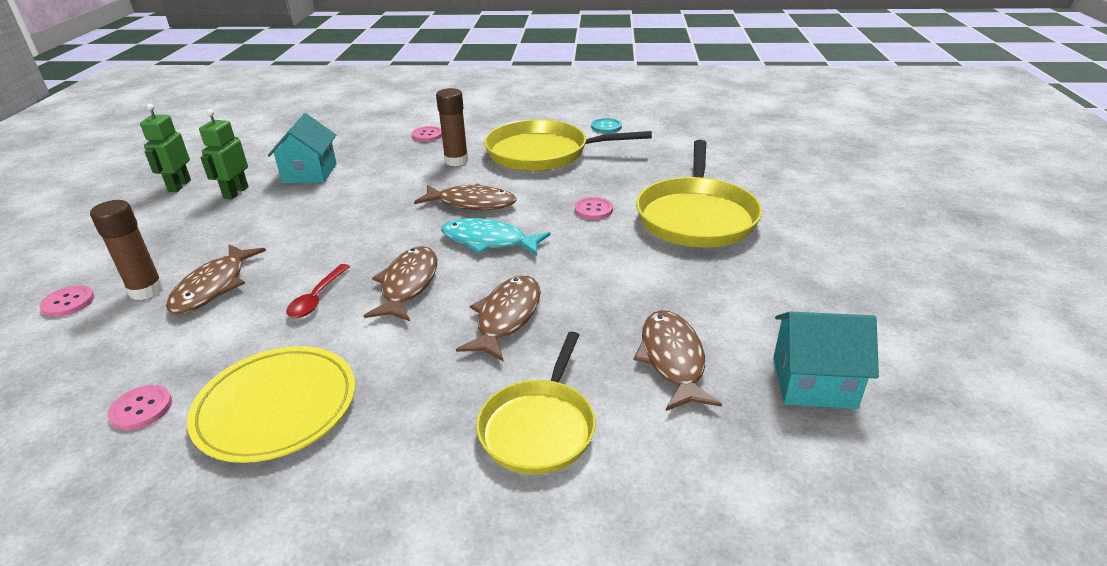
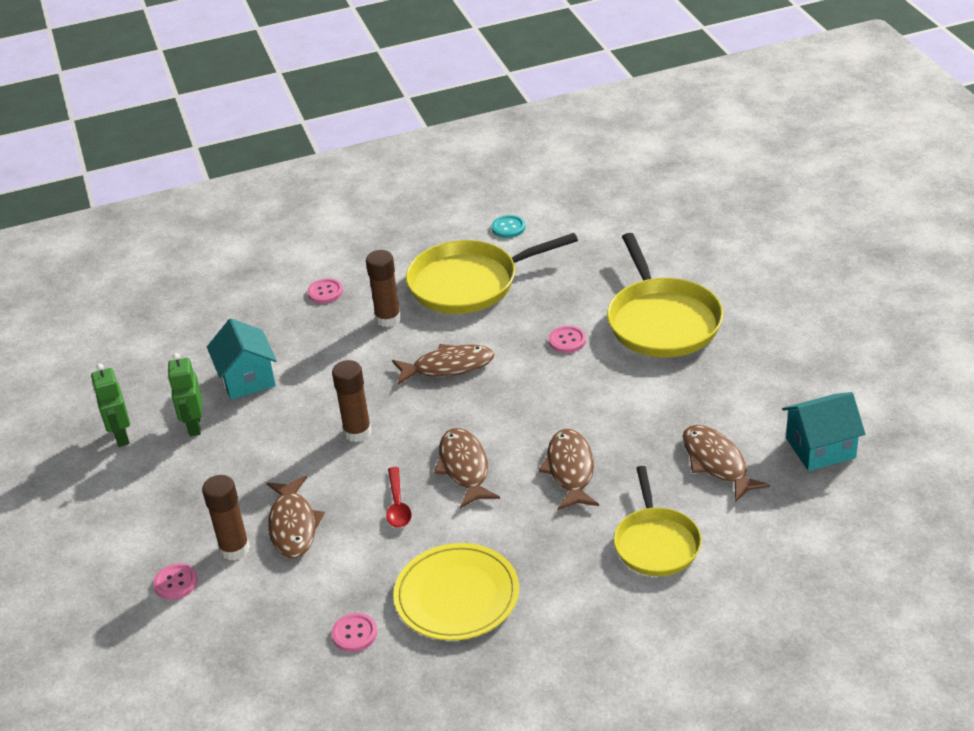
camera: 20 degrees left, 5 degrees up
turquoise fish [441,218,551,256] -> none
none -> brown glue stick [332,360,372,442]

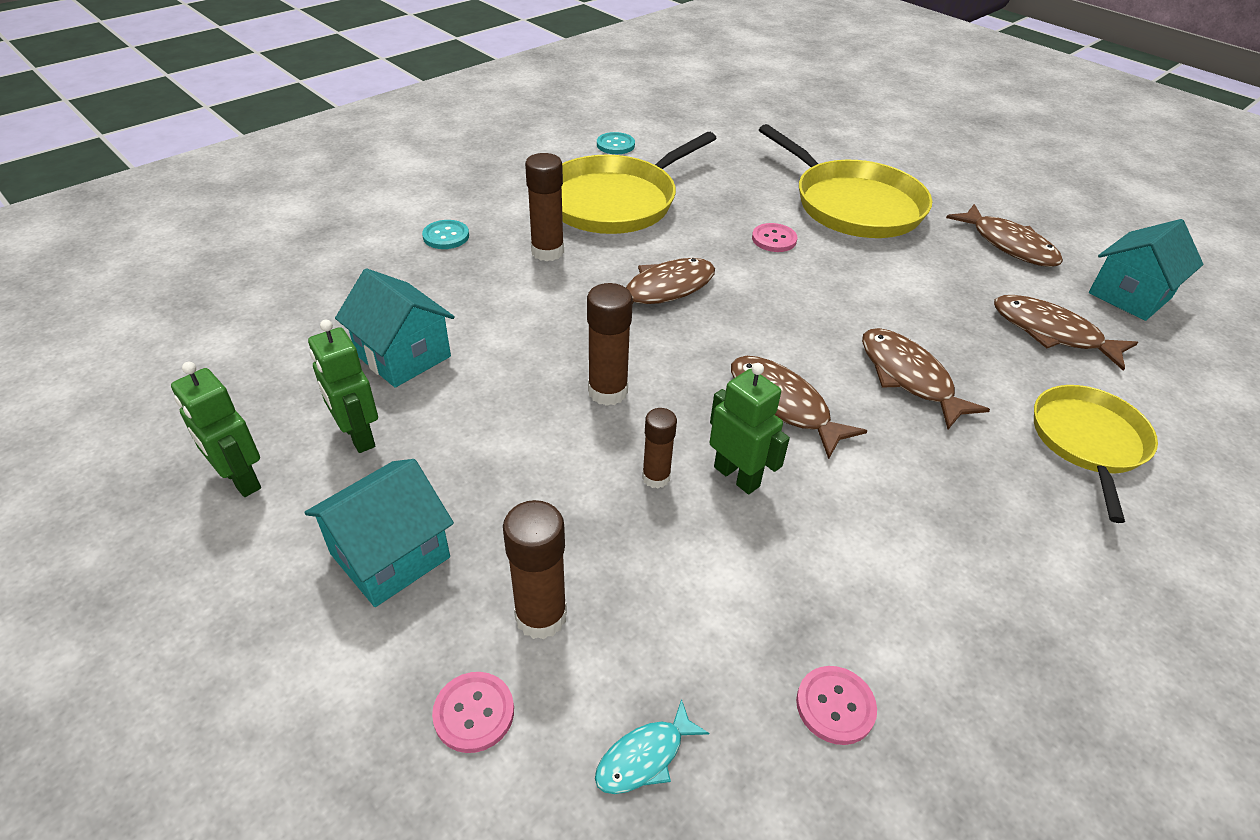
camera: 30 degrees left, 5 degrees up
brown fish [267,476,325,558] -> brown fish moved to [946,204,1063,267]
pink button [307,279,343,303] -> turquoise button [422,220,469,249]
red spoon [386,467,412,528] -> green robot [709,363,790,494]
yellow plate [393,543,519,640] -> none
yellow pan [614,466,702,576] -> yellow pan turned 135 degrees counterclockwise [1034,385,1158,523]
none -> turquoise house [304,459,454,607]
none -> turquoise fish [595,699,709,794]
none -> brown glue stick [642,408,677,489]

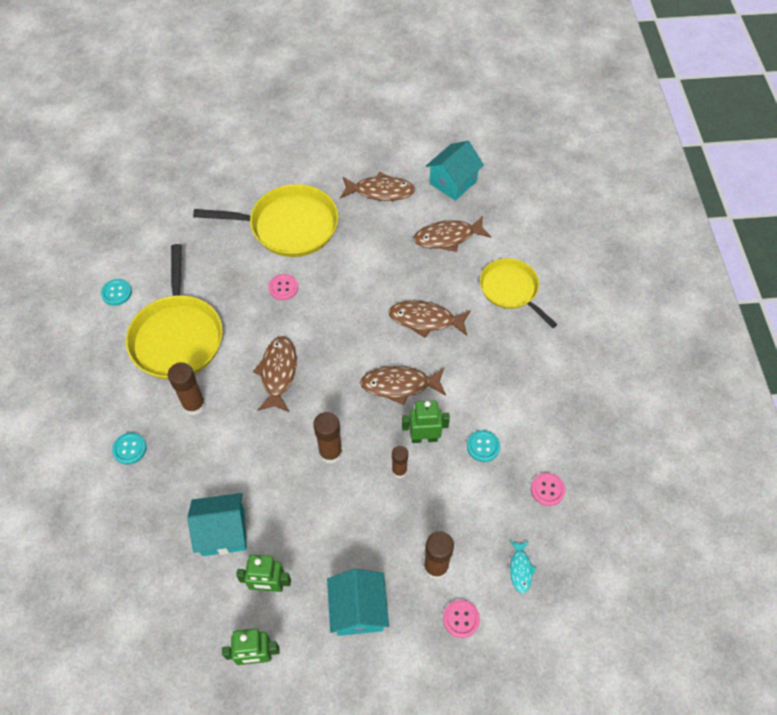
camera: 50 degrees left, 15 degrees up
turquoise house [1089,219,1203,321] -> turquoise house turned 45 degrees clockwise [426,141,484,201]
none -> turquoise button [467,430,500,462]

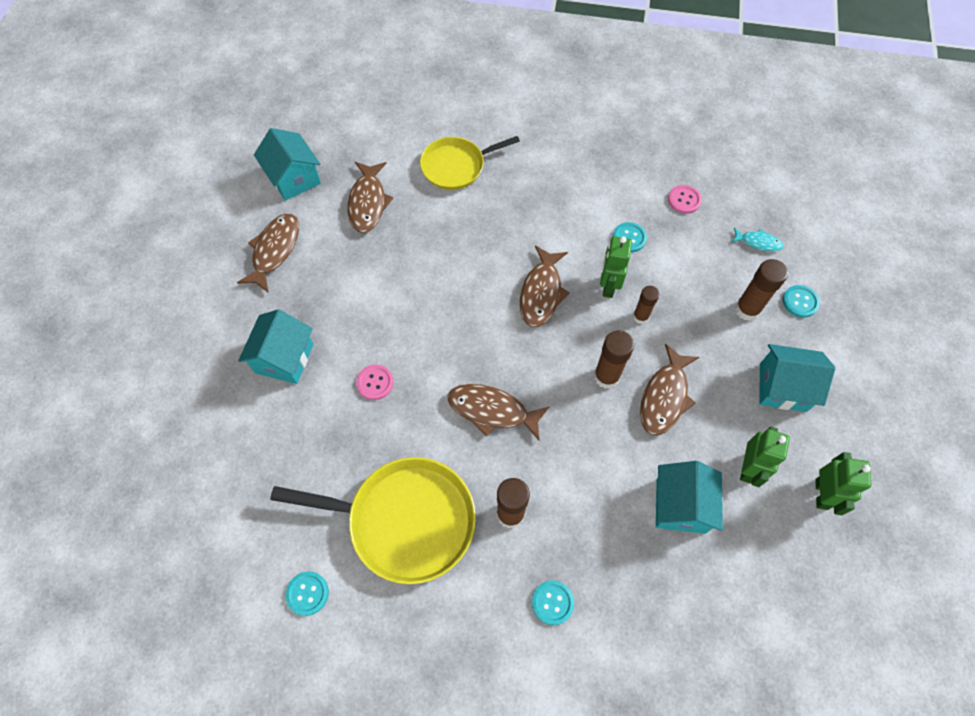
camera: 75 degrees left, 5 degrees up
yellow pan [193,184,338,257] -> turquoise house [238,309,313,384]
brown fish [389,301,471,338] -> brown fish moved to [640,344,699,436]
pink button [443,600,480,638] -> turquoise button [783,285,820,318]

